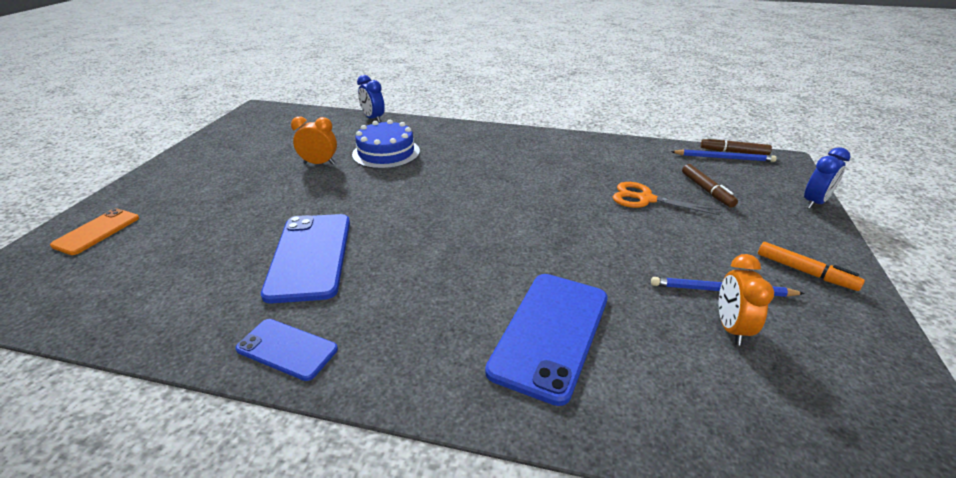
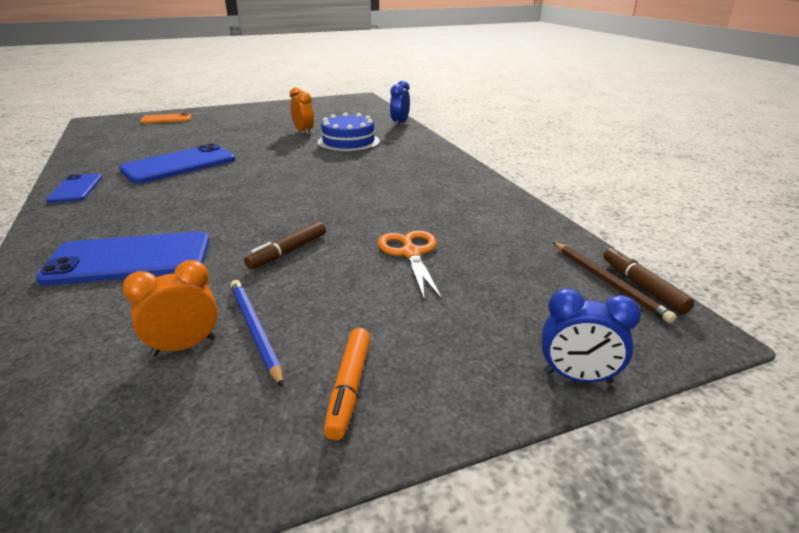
camera: 55 degrees right, 5 degrees down
blue pencil [671,149,777,162] -> brown pencil [553,242,676,323]
brown marker [682,164,738,208] -> brown marker moved to [244,221,326,269]

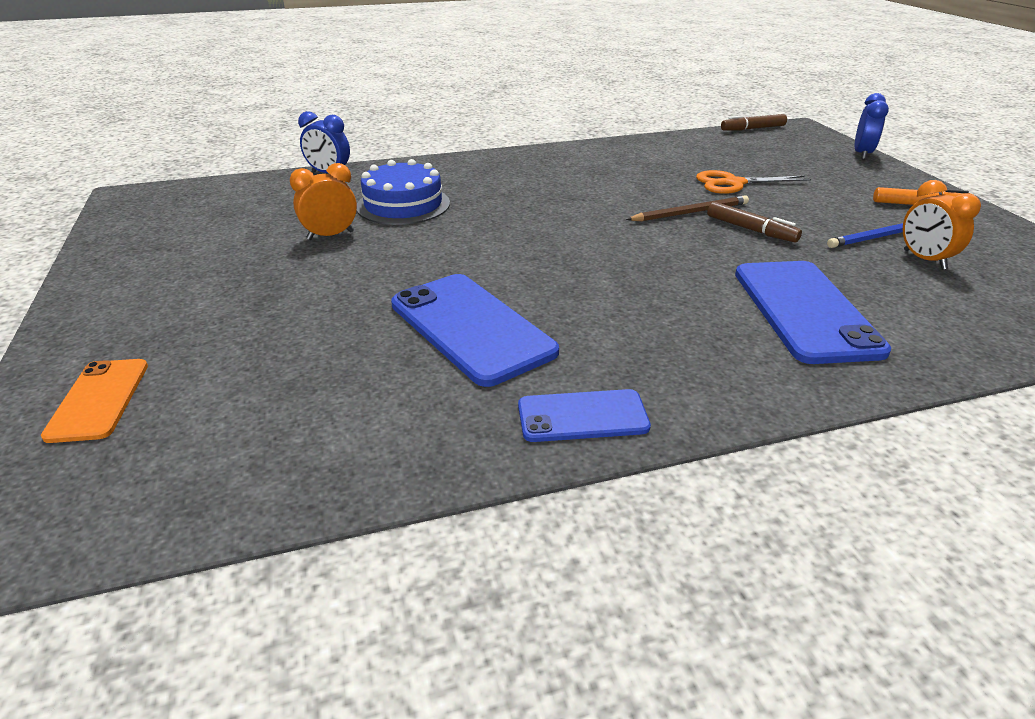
camera: 85 degrees left, 5 degrees up
brown pencil [553,242,676,323] -> brown pencil moved to [626,195,749,221]

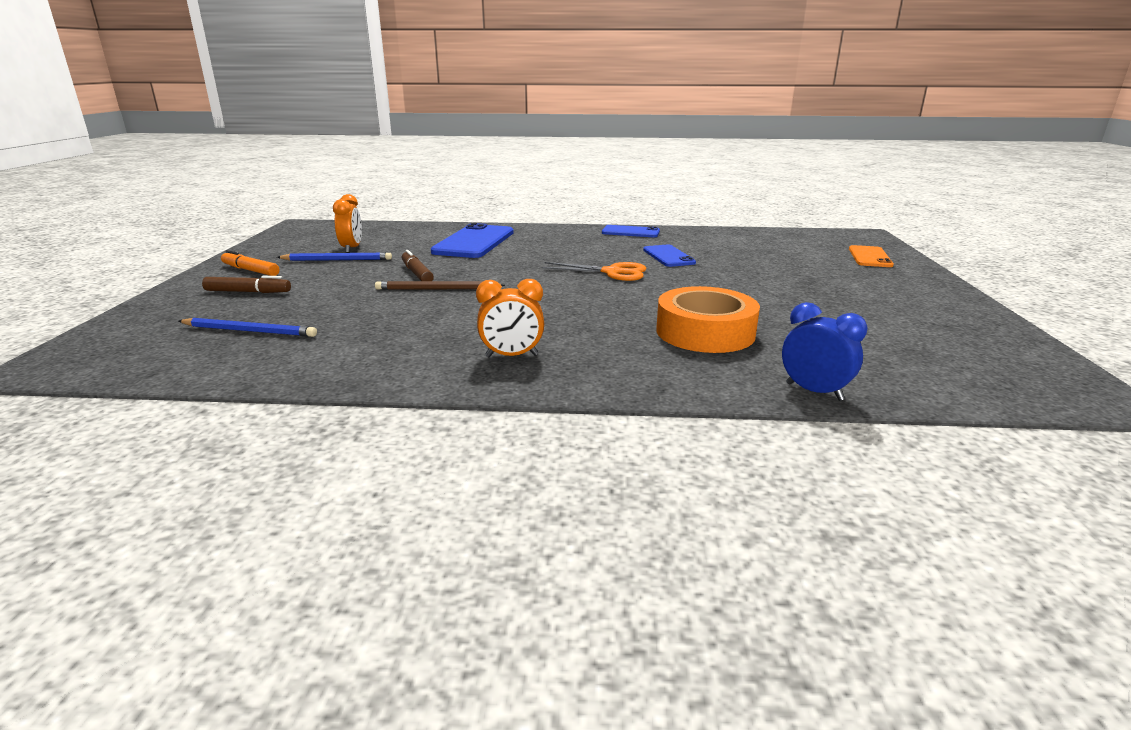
camera: 160 degrees left, 10 degrees down
orange clock [290,163,357,240] -> orange clock moved to [476,279,544,357]
blue cake [357,159,450,225] -> orange tape [656,286,760,353]
blue phone [391,274,559,387] -> blue phone [643,245,696,267], size x0.58
orange scissors [696,170,811,194] -> orange scissors moved to [541,262,647,281]
brown marker [721,114,787,131] -> brown marker moved to [202,276,291,293]
blue clock [855,93,889,160] -> none
none -> blue pencil [179,318,317,337]

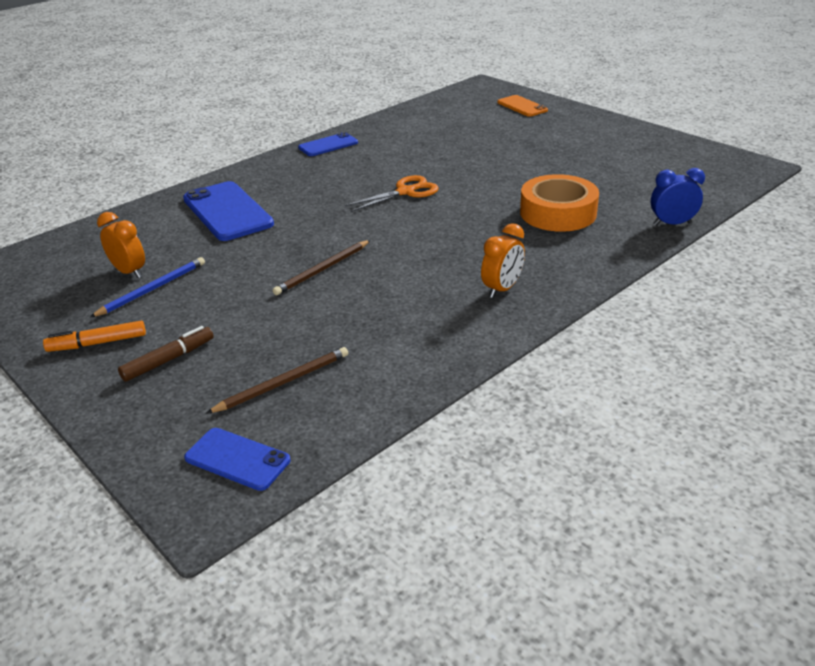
camera: 45 degrees left, 10 degrees up
blue pencil [179,318,317,337] -> brown pencil [206,347,348,414]
brown marker [402,250,434,281] -> none
blue phone [643,245,696,267] -> blue phone moved to [184,428,291,491]

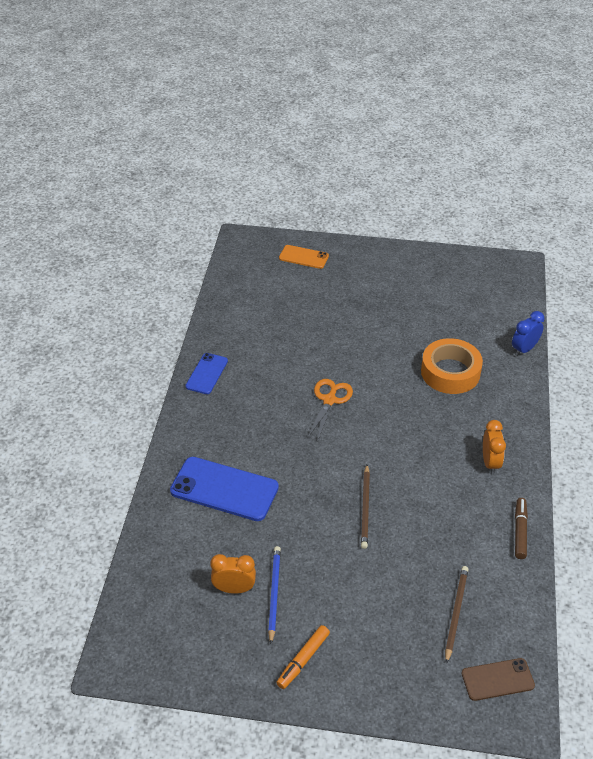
camera: 40 degrees left, 10 degrees up
brown marker [118,326,214,382] -> brown marker moved to [515,498,528,559]
blue phone [184,428,291,491] -> brown phone [461,658,535,701]

